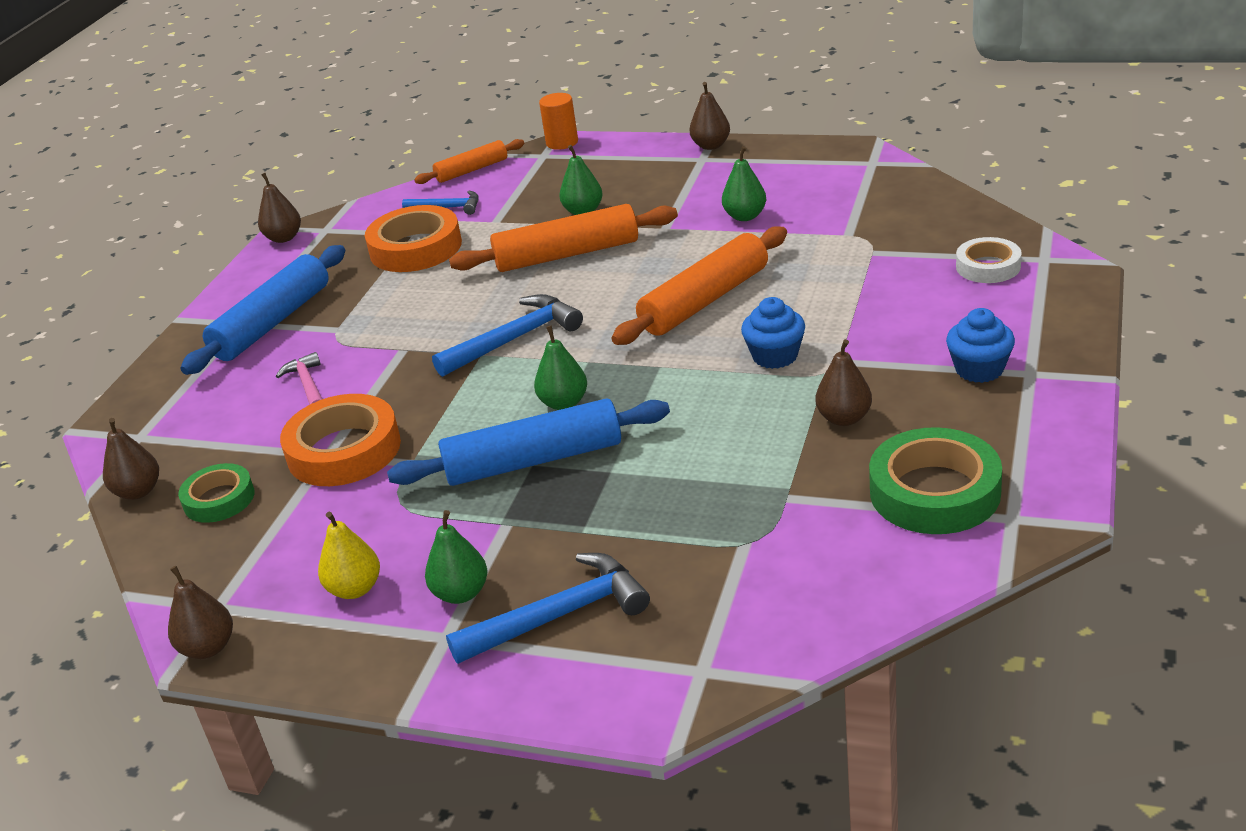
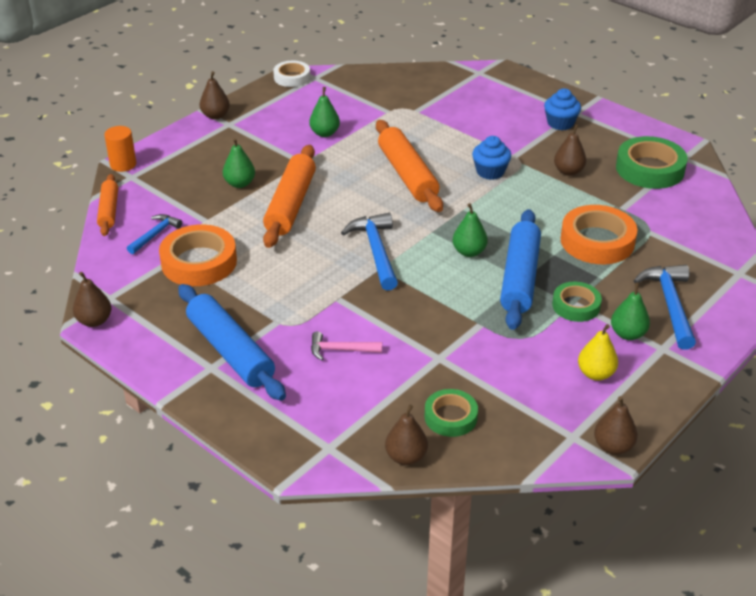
camera: 70 degrees left, 5 degrees up
orange tape [280,394,401,486] -> orange tape moved to [560,205,637,264]
white tape [956,237,1022,283] -> white tape moved to [273,61,310,87]
none -> green tape [552,282,602,322]

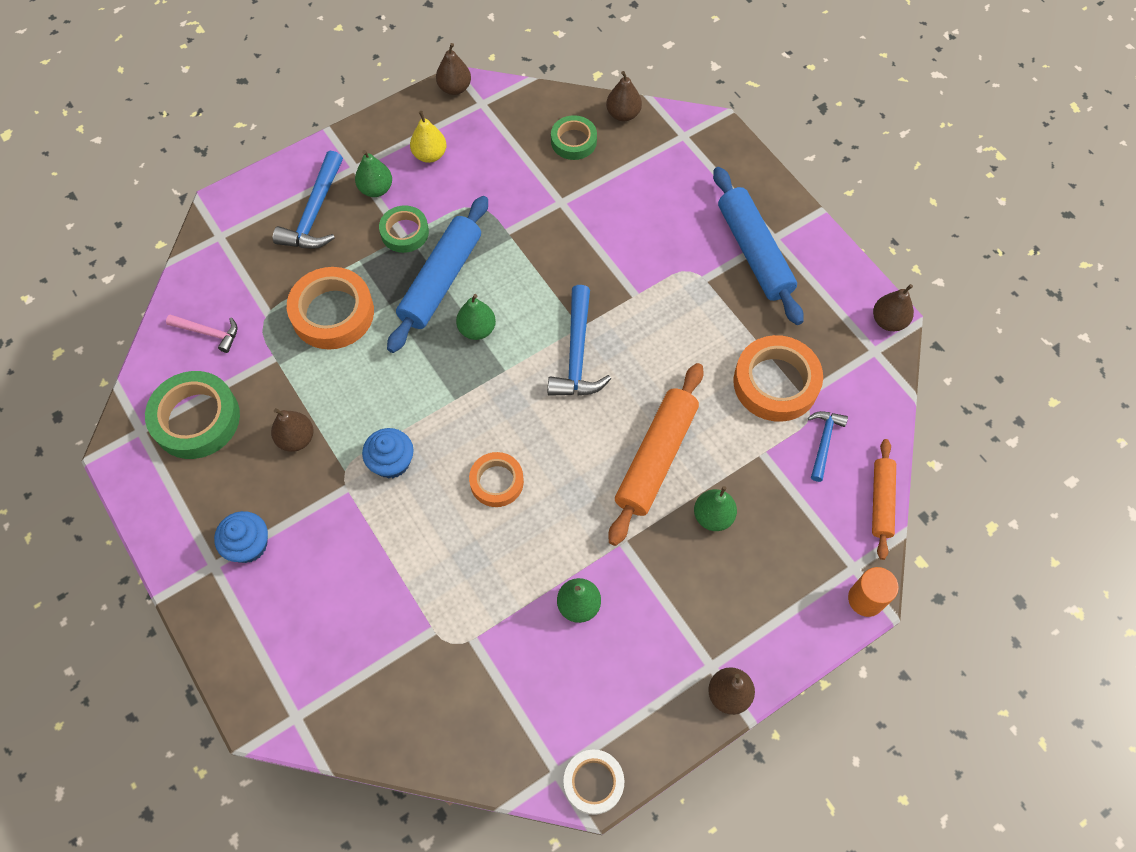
camera: 165 degrees left, 25 degrees up
blue hammer [127,214,182,254] -> blue hammer turned 150 degrees clockwise [808,411,848,482]
pink hammer [311,331,382,360] -> pink hammer moved to [166,315,237,353]
orange rolling pin [376,120,443,212] -> orange tape [469,452,524,507]

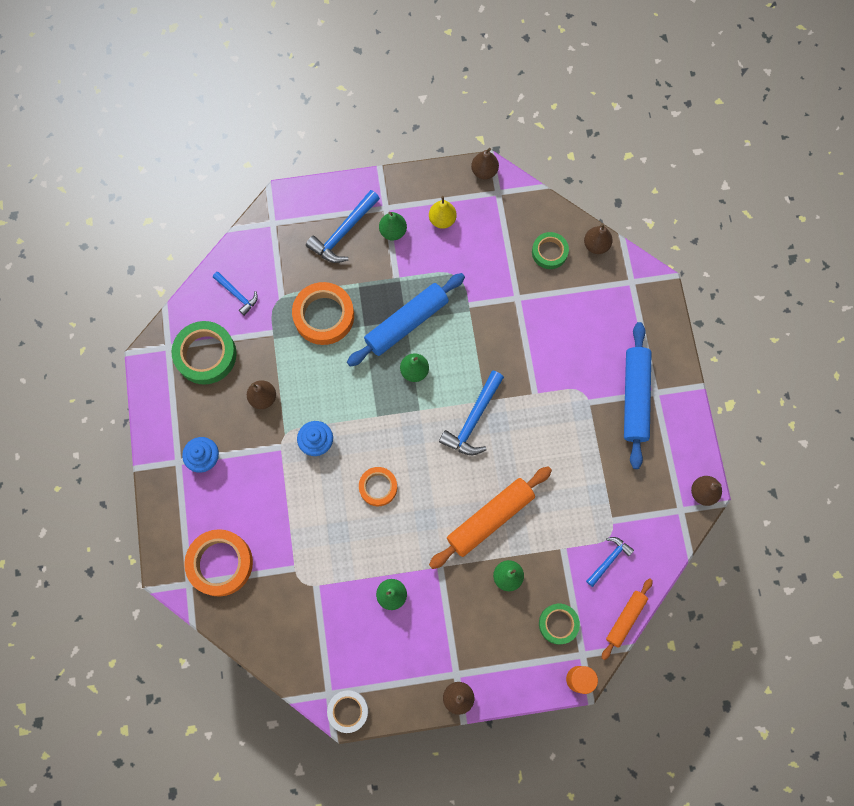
camera: 25 degrees right, 10 degrees up
pink hammer [166,315,237,353] -> blue hammer [213,272,258,316]
green tape [379,205,429,253] -> green tape moved to [539,604,580,644]
orange tape [733,335,823,422] -> orange tape moved to [184,529,253,597]

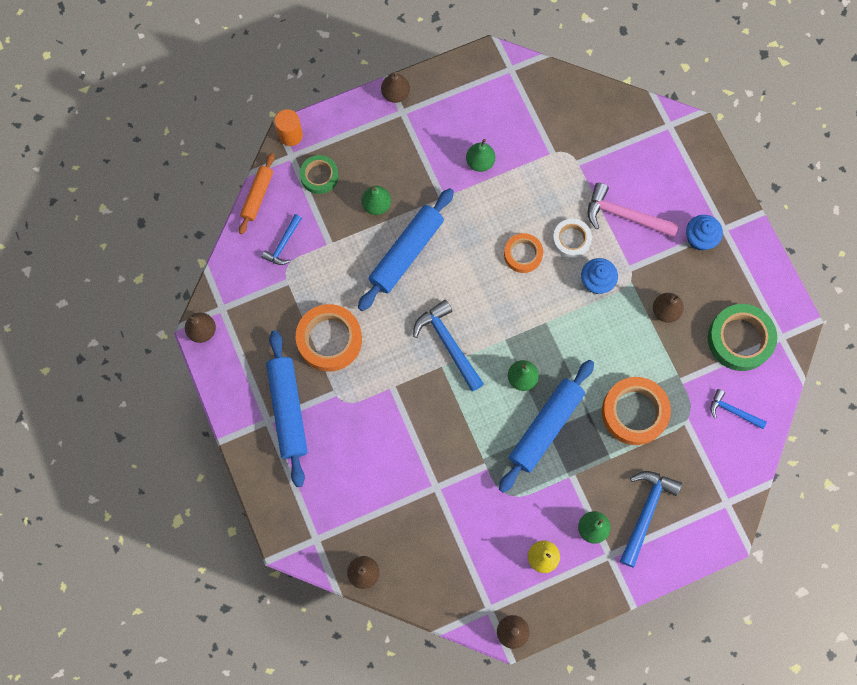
camera: 165 degrees right, 0 degrees up
orange tape [184,529,253,597] -> orange tape moved to [296,304,362,371]
white tape [327,690,368,733] -> white tape moved to [552,219,592,258]
orange rolling pin [429,466,552,569] -> blue rolling pin [358,188,454,311]
blue hammer [439,371,504,455] -> blue hammer turned 45 degrees counterclockwise [413,300,484,392]
green tape [532,232,569,269] -> none
none -> pink hammer [588,183,679,237]

